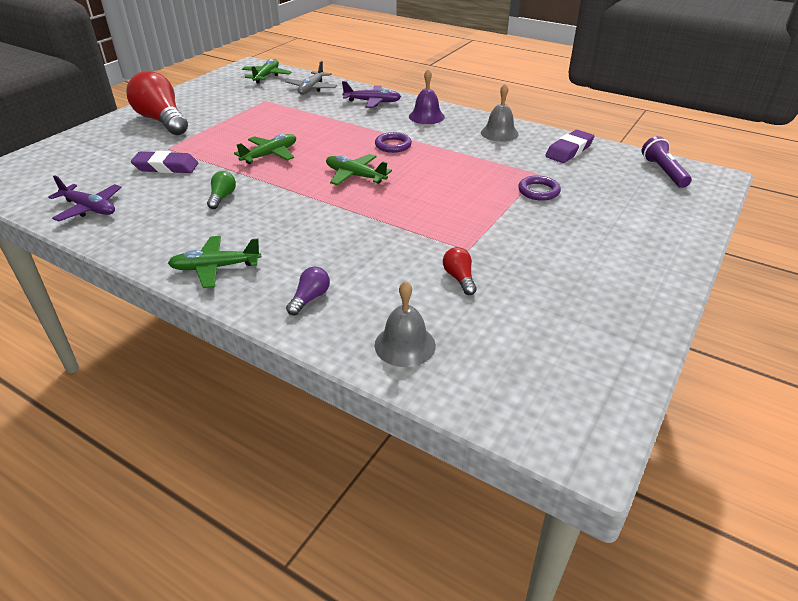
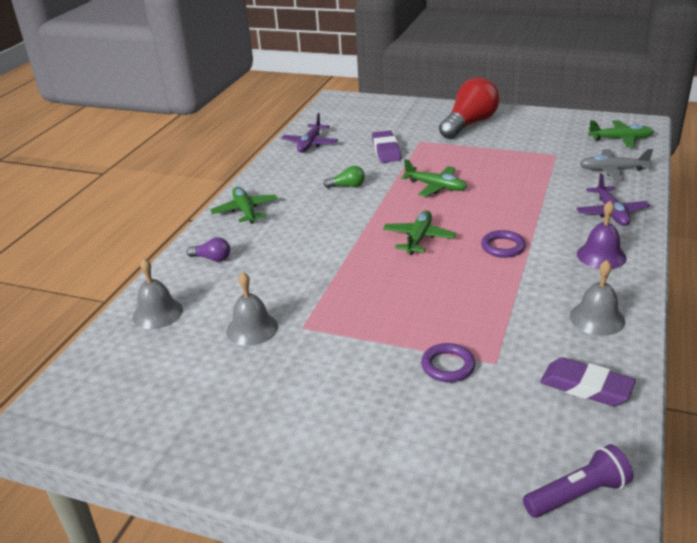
camera: 80 degrees right, 5 degrees down
red light bulb [443,247,477,295] -> grey bell [226,272,278,346]

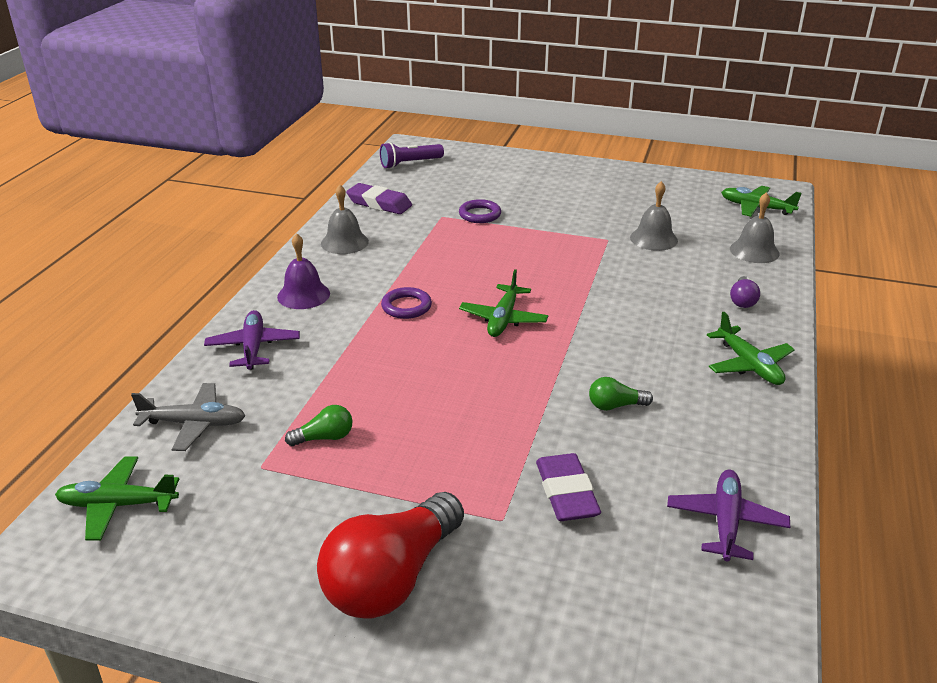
camera: 175 degrees right, 0 degrees up
purple light bulb [187,237,230,262] -> purple light bulb turned 90 degrees counterclockwise [730,276,760,308]
green plane [401,159,467,197] -> green plane moved to [721,186,802,217]
none -> green light bulb [285,405,352,446]

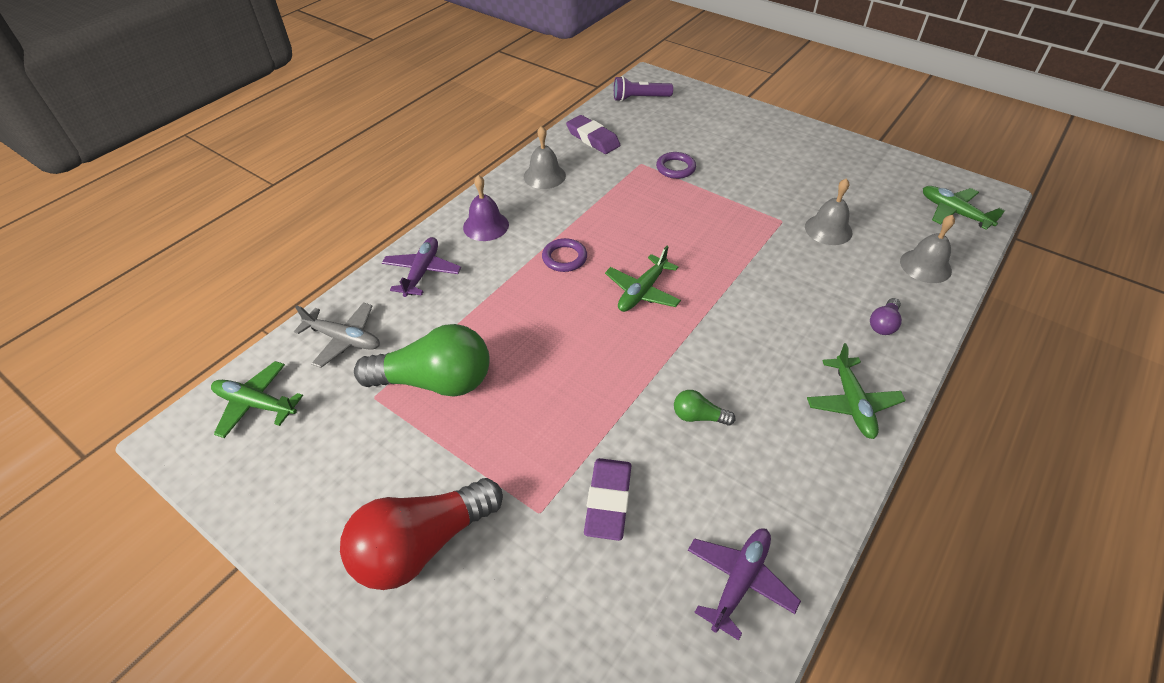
camera: 20 degrees right, 15 degrees up
green light bulb [285,405,352,446] -> green light bulb [354,324,490,397], size x2.29

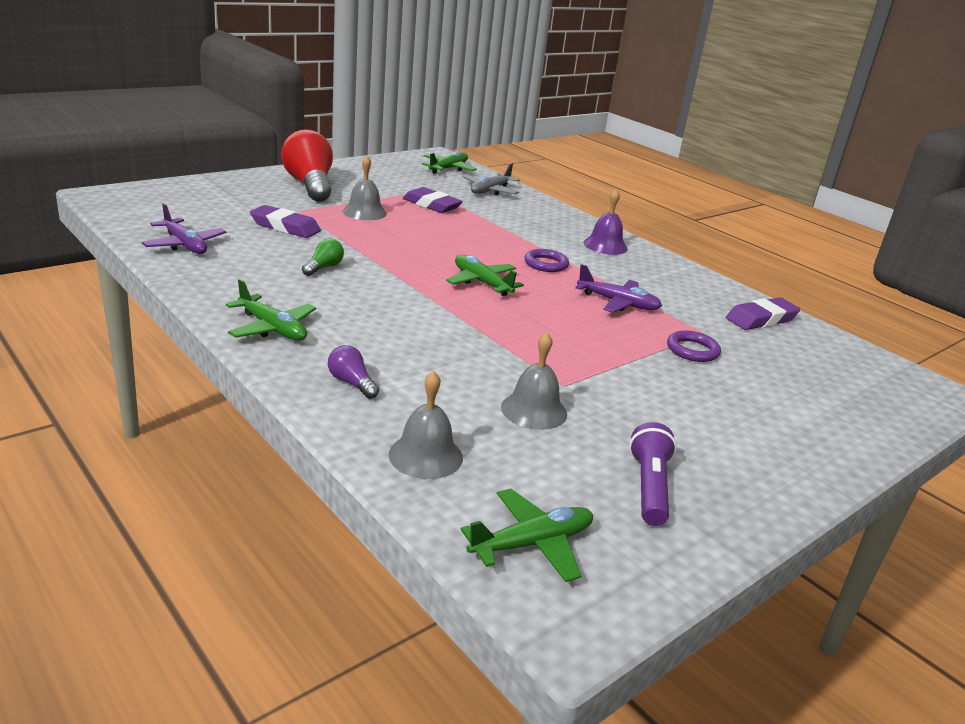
camera: 100 degrees right, 20 degrees down
green light bulb [354,324,490,397] -> purple eraser [403,187,463,213]
purple plane [382,237,461,297] -> purple plane moved to [575,264,662,313]
grey bell [524,126,566,189] -> grey bell moved to [343,155,387,220]
purple flashlight [614,76,673,102] -> purple flashlight moved to [629,422,677,526]
green plane [807,343,906,439] -> green plane turned 150 degrees counterclockwise [226,279,316,341]

